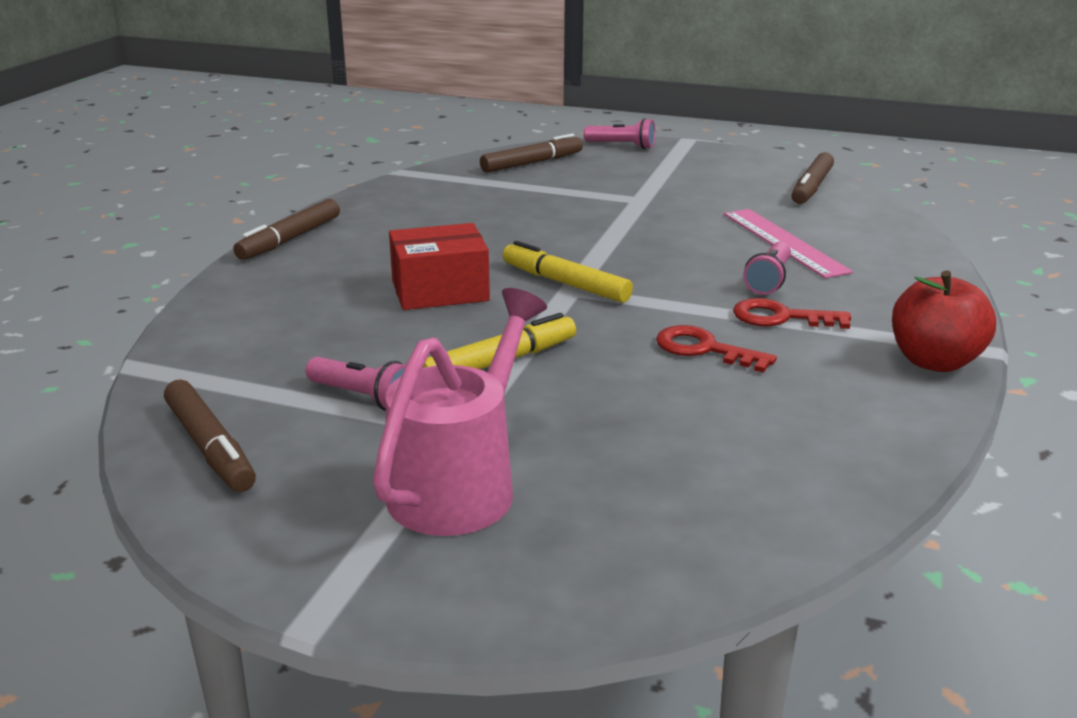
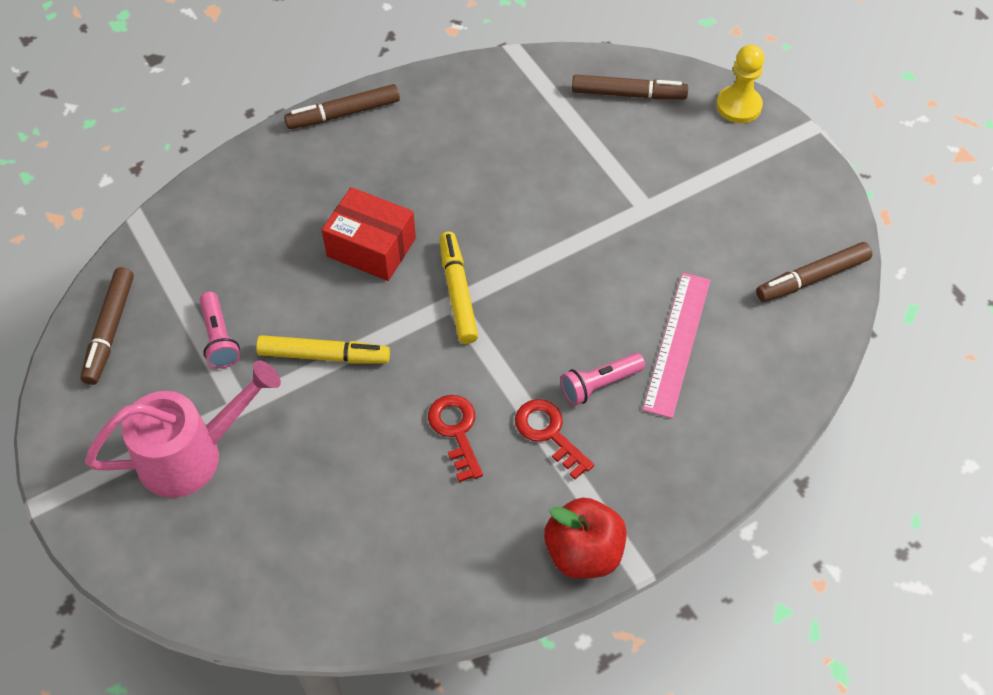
camera: 40 degrees right, 30 degrees up
pink flashlight [584,118,655,149] -> yellow pawn [716,44,764,123]

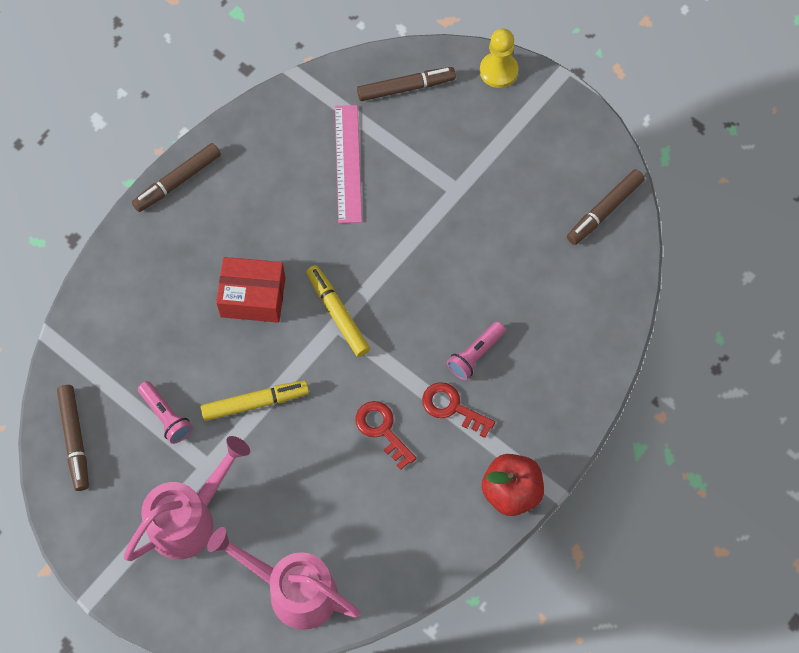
camera: 20 degrees left, 10 degrees up
pink ruler [643,273,711,418] -> pink ruler moved to [335,105,362,223]
none -> pink watering can [207,527,361,630]

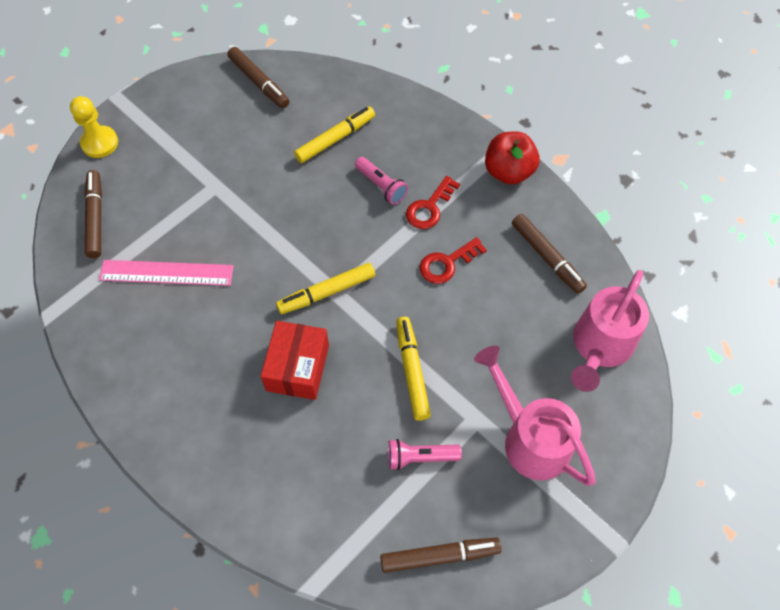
camera: 85 degrees left, 5 degrees down
brown marker [132,143,221,212] -> brown marker moved to [512,214,587,294]
pink flashlight [138,381,193,444] -> pink flashlight turned 150 degrees counterclockwise [388,439,462,470]
none -> yellow marker [294,106,375,163]

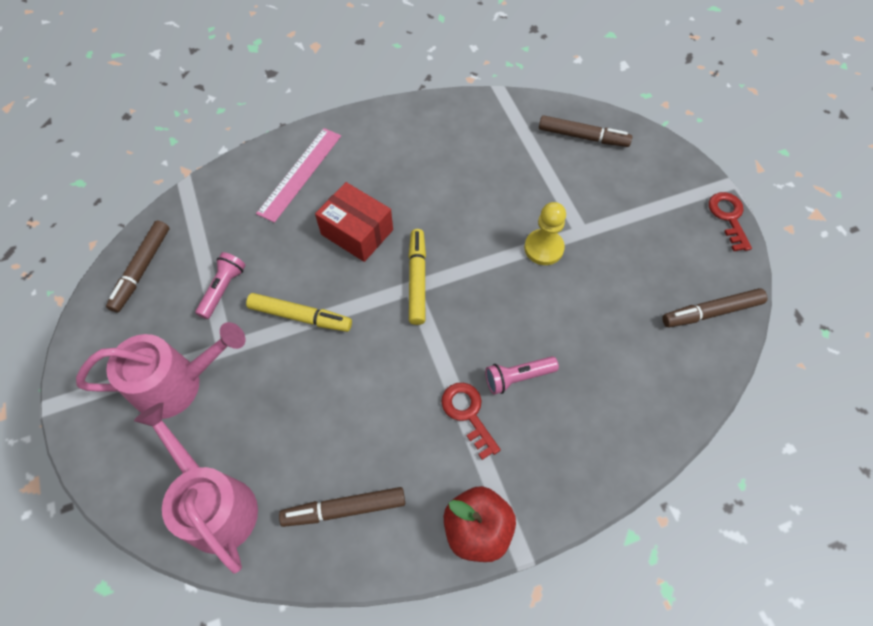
camera: 115 degrees right, 0 degrees up
yellow pawn [70,96,118,158] -> yellow pawn moved to [524,202,566,265]
pink ruler [99,260,233,286] -> pink ruler moved to [256,128,341,223]
yellow marker [294,106,375,163] -> none
red key [419,237,487,284] -> red key moved to [709,192,752,251]

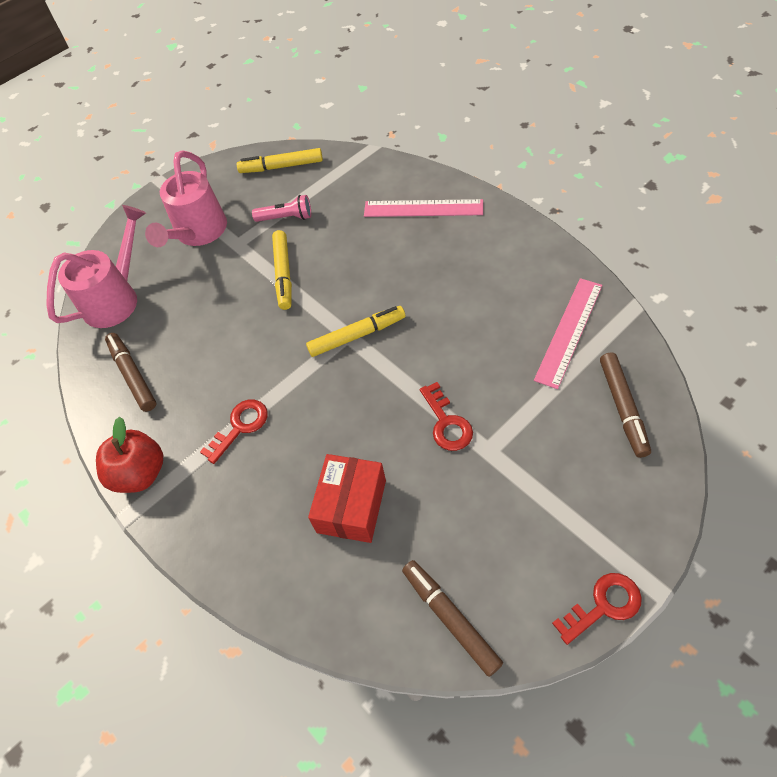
camera: 75 degrees right, 5 degrees down
pink watering can [76,322,245,419] -> pink watering can turned 45 degrees clockwise [145,151,227,247]
brown marker [106,220,169,313] -> yellow marker [237,148,323,173]
red box [315,182,393,262] -> red box moved to [308,454,386,543]
pink flashlight [485,356,559,395] -> none
yellow pawn [524,202,566,265] -> red key [420,382,473,451]
none -> pink ruler [534,278,602,389]

